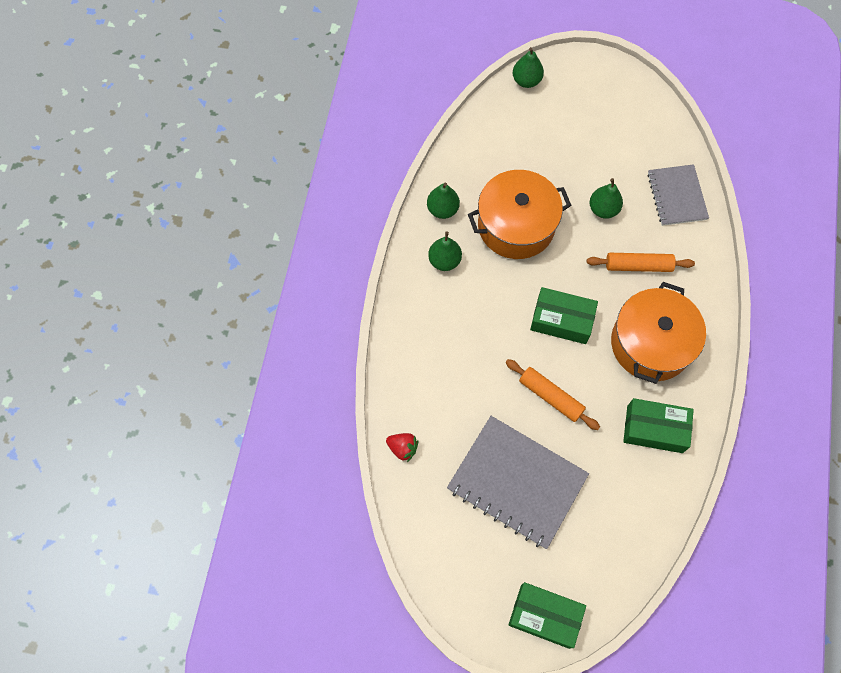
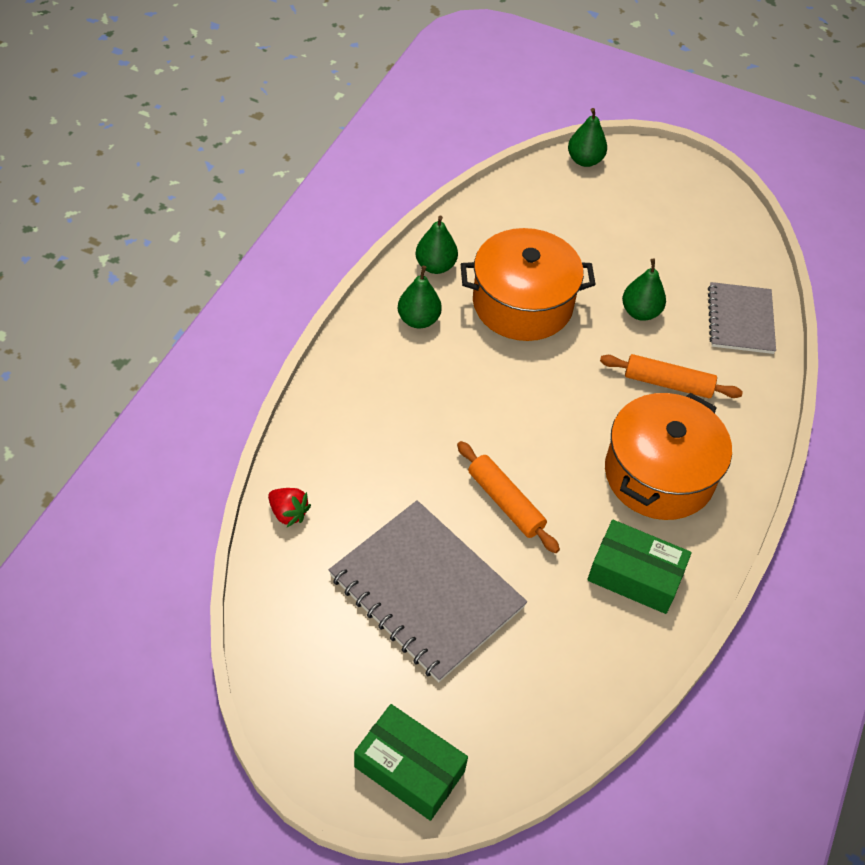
camera: 10 degrees right, 15 degrees down
green box [530,287,598,344] -> none

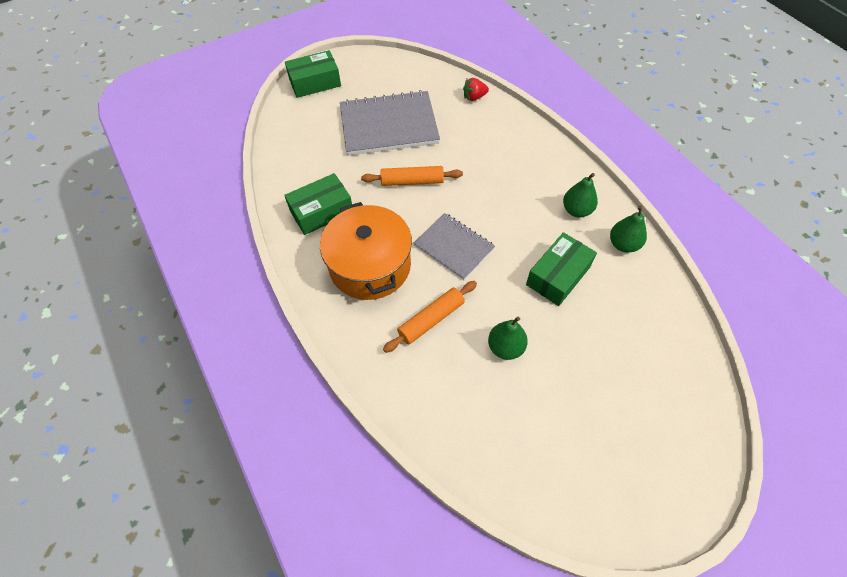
camera: 130 degrees right, 5 degrees up
orange pot [461,228,596,341] -> green box [526,232,597,306]
green pear [568,108,607,167] -> none
grey notebook [708,282,776,354] -> grey notebook moved to [413,213,495,280]

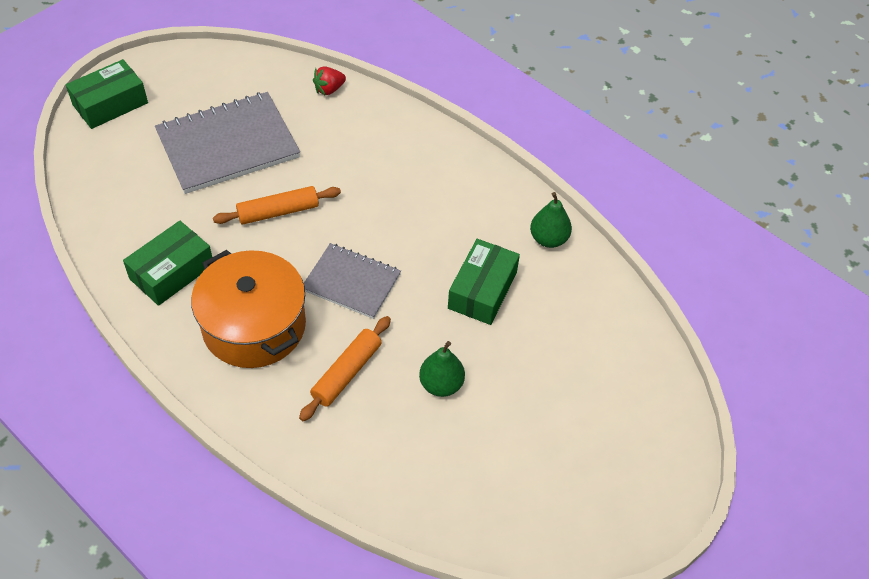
camera: 20 degrees left, 5 degrees down
green pear [563,173,598,217] -> none

